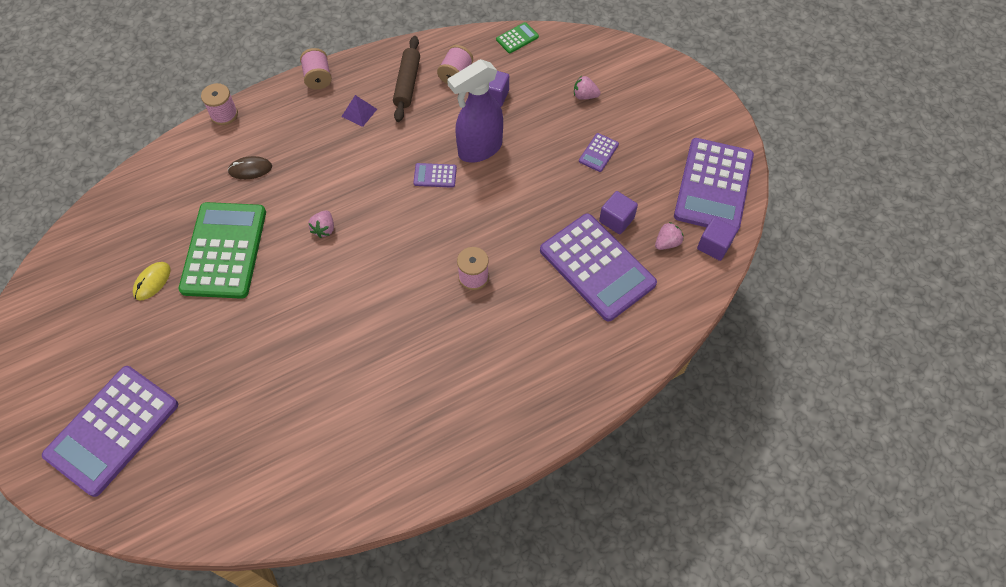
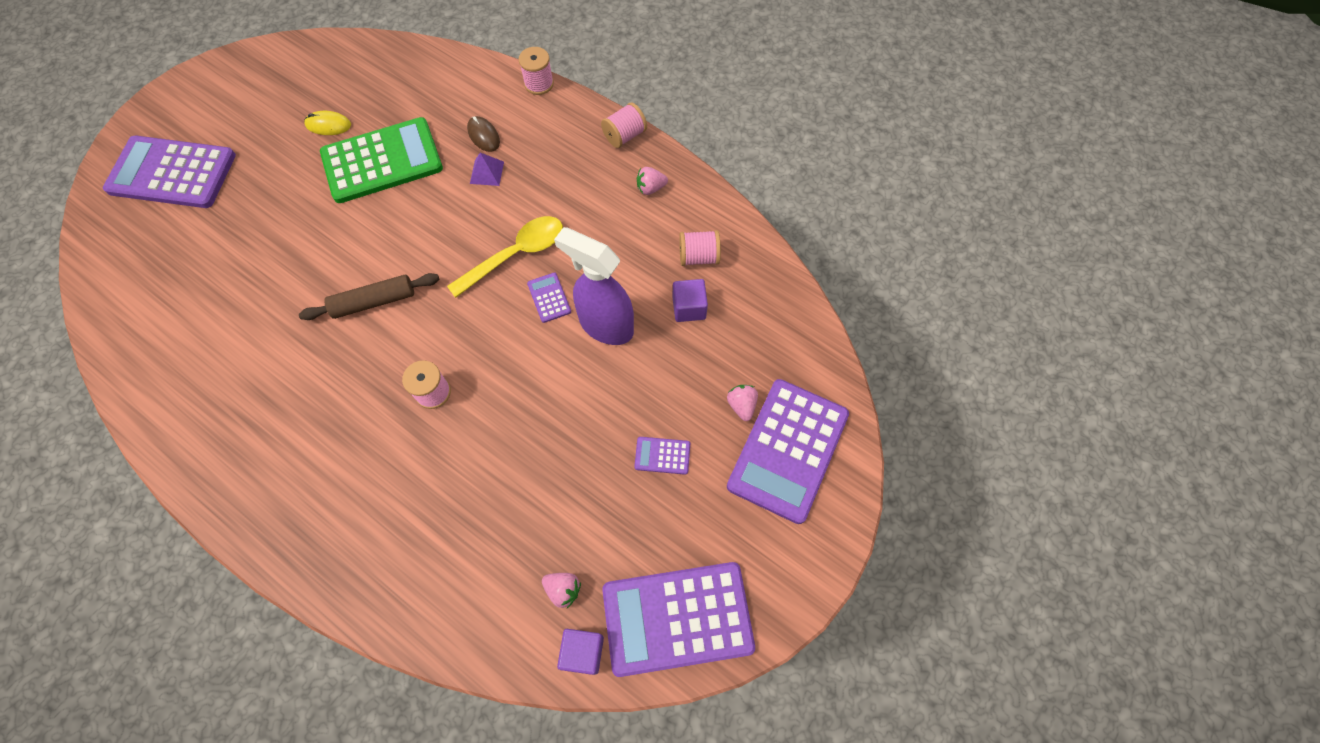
camera: 65 degrees right, 5 degrees up
pink strawberry [308,210,334,238] -> pink strawberry moved to [637,167,668,195]
purple pyramid [341,95,377,127] -> purple pyramid moved to [470,153,504,186]
brown rolling pin [393,36,420,122] -> brown rolling pin moved to [299,273,439,320]
green calculator [496,22,539,53] -> none
purple calculator [540,213,657,321] -> purple calculator moved to [727,379,849,524]
purple cube [599,191,638,234] -> none
none -> yellow spoon [447,216,563,298]

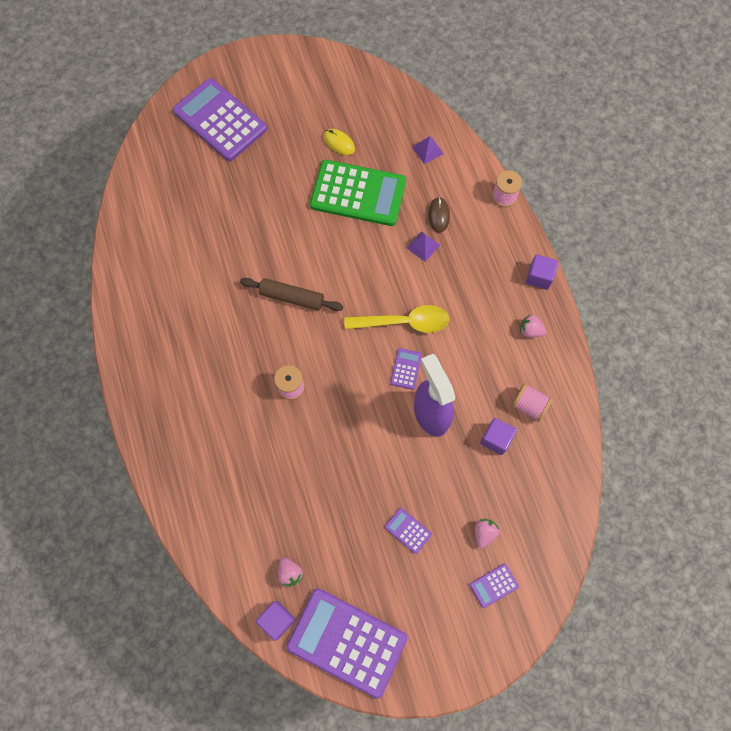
camera: 35 degrees right, 5 degrees up
pink spool [601,102,647,148] -> purple cube [526,255,558,290]
purple calculator [727,379,849,524] -> purple calculator [470,564,519,608], size x0.41
none -> purple pyramid [412,136,444,164]

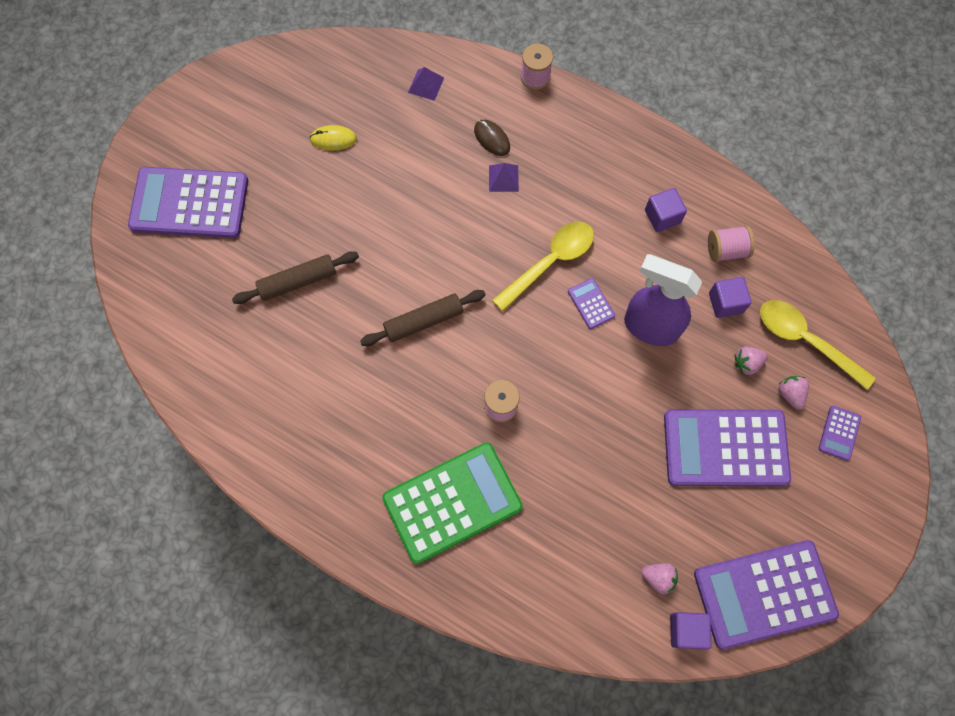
camera: 40 degrees left, 0 degrees up
green calculator [310,160,406,226] -> green calculator moved to [382,442,523,564]
purple calculator [385,508,432,554] -> purple calculator [664,409,791,486], size x2.42
pink strawberry [520,314,547,337] -> pink strawberry moved to [734,347,768,375]
purple cube [526,255,558,290] -> purple cube moved to [645,188,687,232]
none -> brown rolling pin [232,251,359,304]
none -> yellow spoon [760,300,876,390]

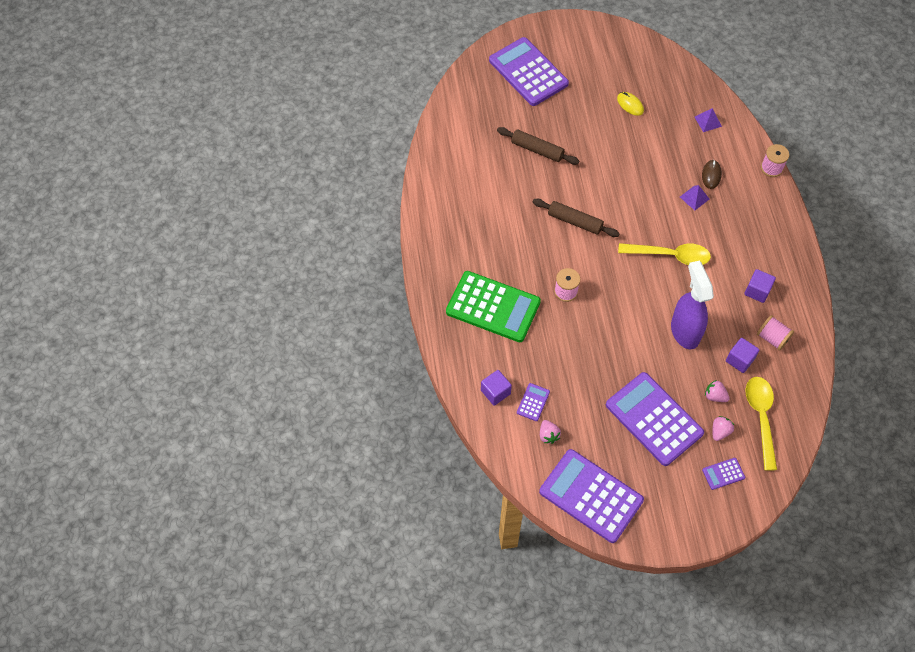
camera: 50 degrees right, 10 degrees down
purple calculator [568,278,615,329] -> purple calculator moved to [517,383,550,421]
purple cube [670,612,711,649] -> purple cube moved to [481,370,512,406]

